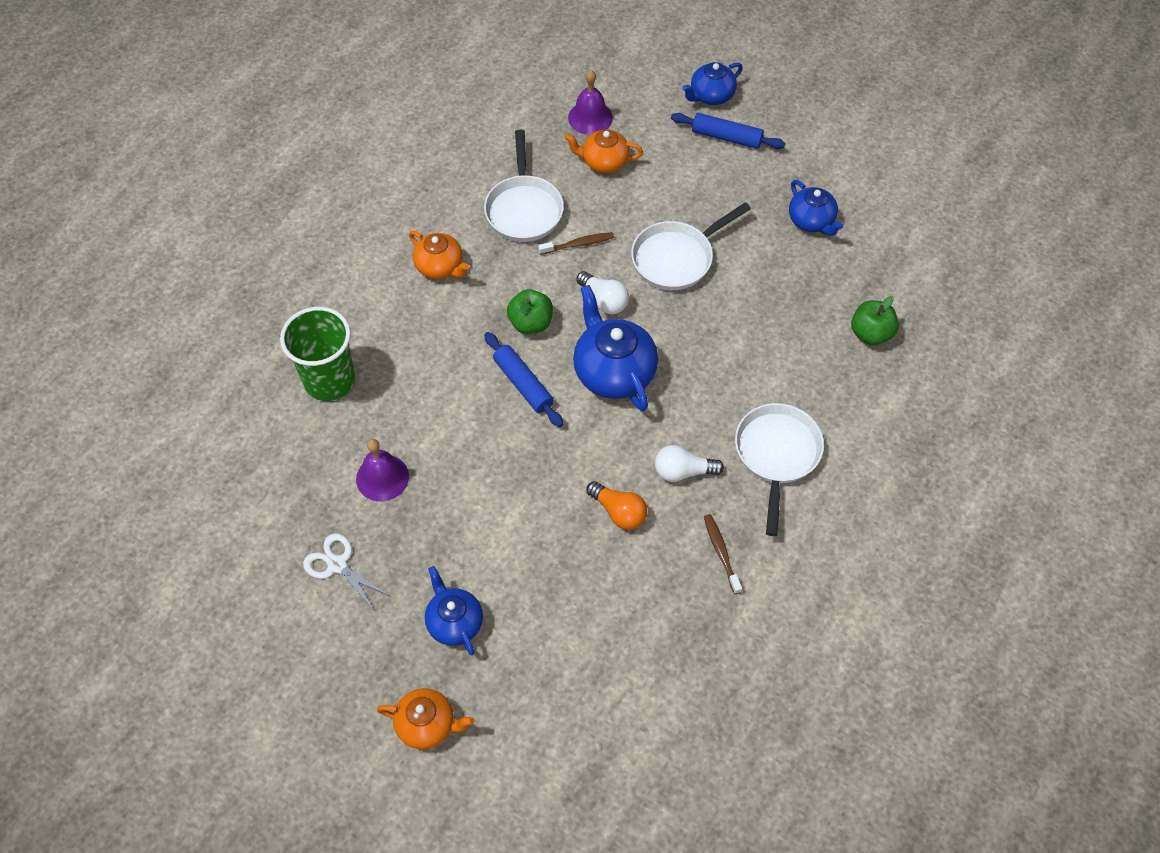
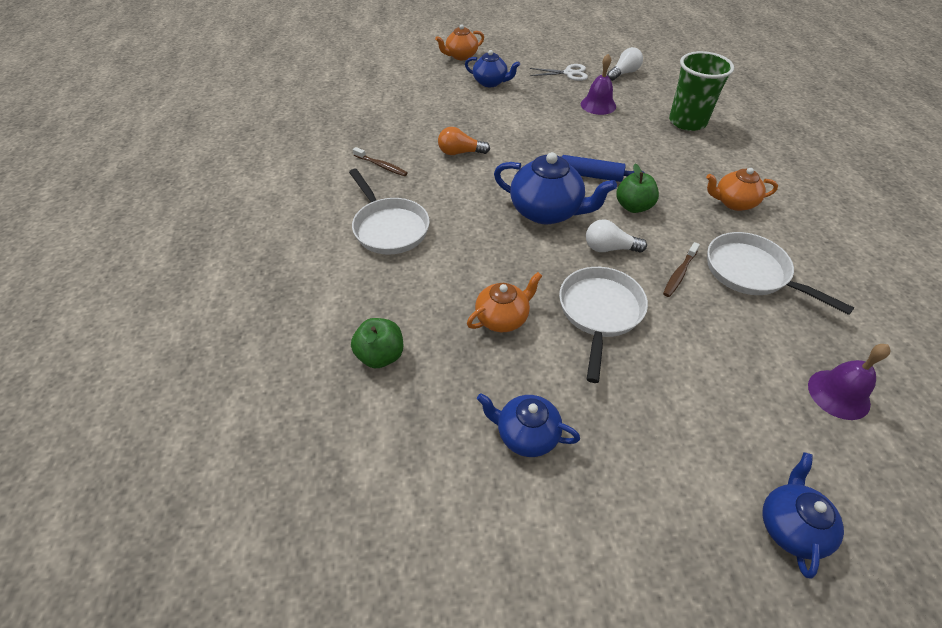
camera: 140 degrees right, 10 degrees down
orange teapot [564,129,643,173] -> orange teapot moved to [467,272,542,332]
white light bulb [655,445,724,482] -> white light bulb moved to [607,47,643,81]
blue rolling pin [671,113,785,149] -> none

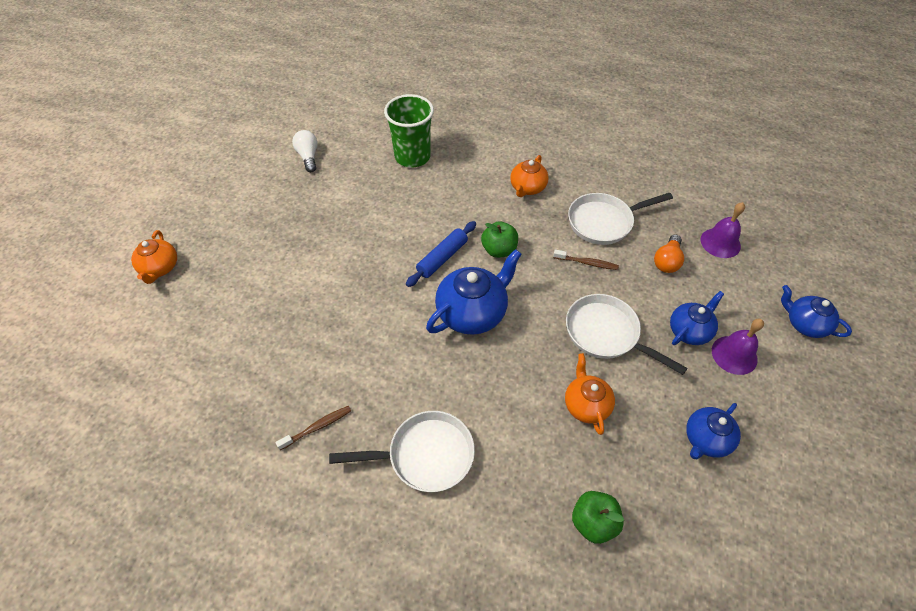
camera: 65 degrees left, 5 degrees up
orange light bulb [438,127,490,155] -> orange light bulb moved to [654,234,684,273]
blue teapot [465,50,520,87] -> blue teapot moved to [670,291,724,345]
white scissors [530,64,588,81] -> none
purple bell [581,54,616,115] -> purple bell moved to [712,319,764,375]
white light bulb [586,219,647,253] -> none
brown toothbrush [663,242,700,297] -> brown toothbrush turned 45 degrees counterclockwise [553,249,619,270]

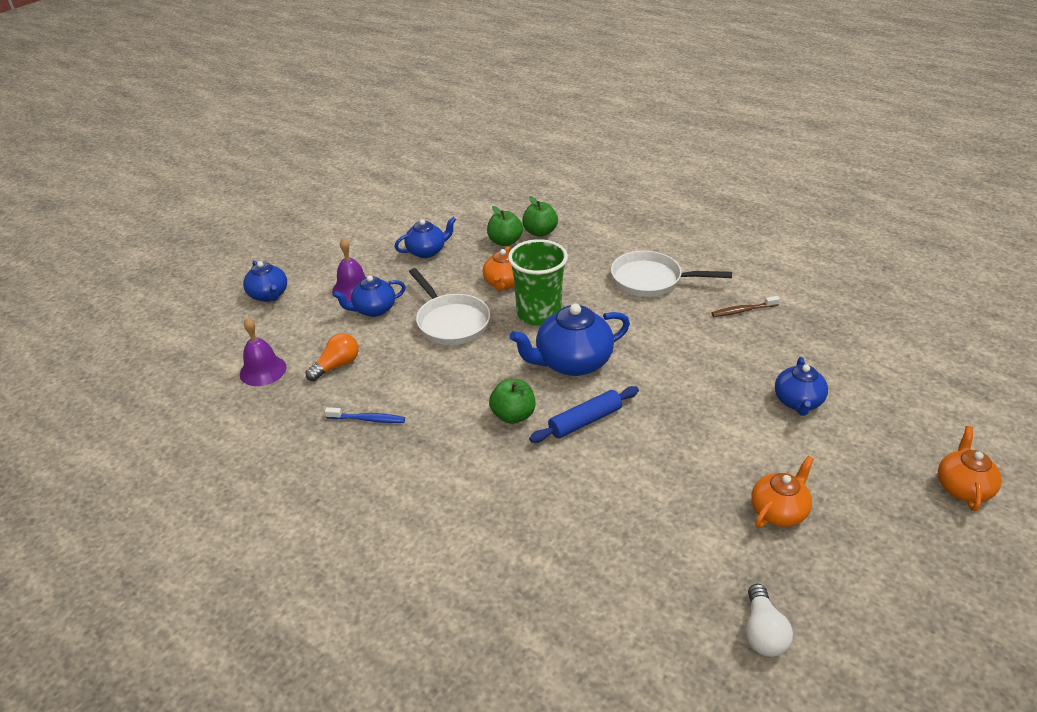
camera: 160 degrees left, 15 degrees down
green cup [384,94,434,168] -> green cup moved to [508,239,568,325]
orange teapot [510,155,549,197] -> orange teapot moved to [751,456,814,528]
brown toothbrush [553,249,619,270] -> none
white pan [568,193,673,245] -> blue toothbrush [325,407,405,423]
none -> green apple [487,206,523,246]
none -> blue teapot [775,357,828,416]

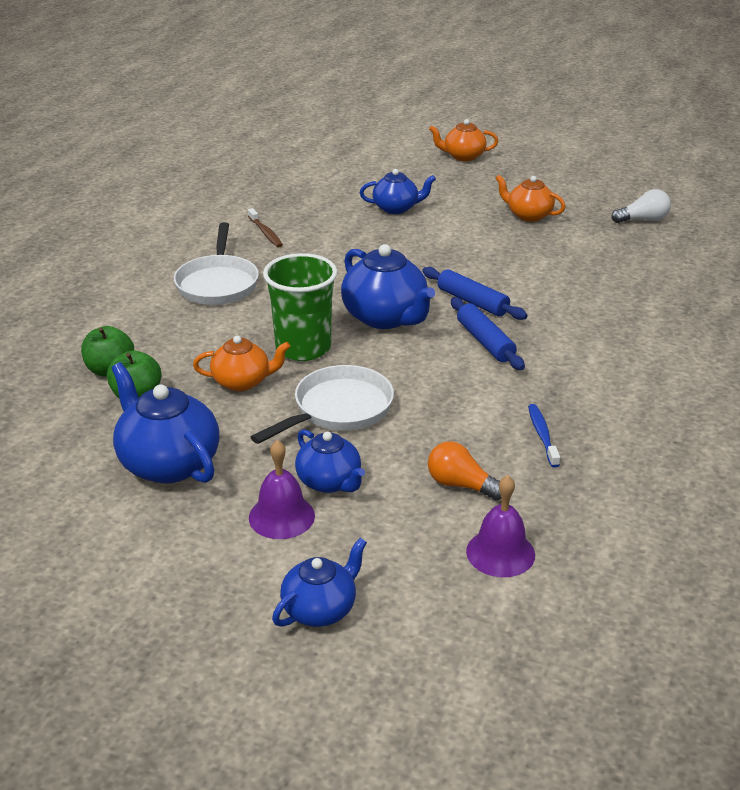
camera: 105 degrees left, 5 degrees down
blue teapot [394,217,456,258] -> blue teapot [111,362,219,483], size x1.61
green apple [489,379,535,424] -> blue rolling pin [451,297,525,370]

